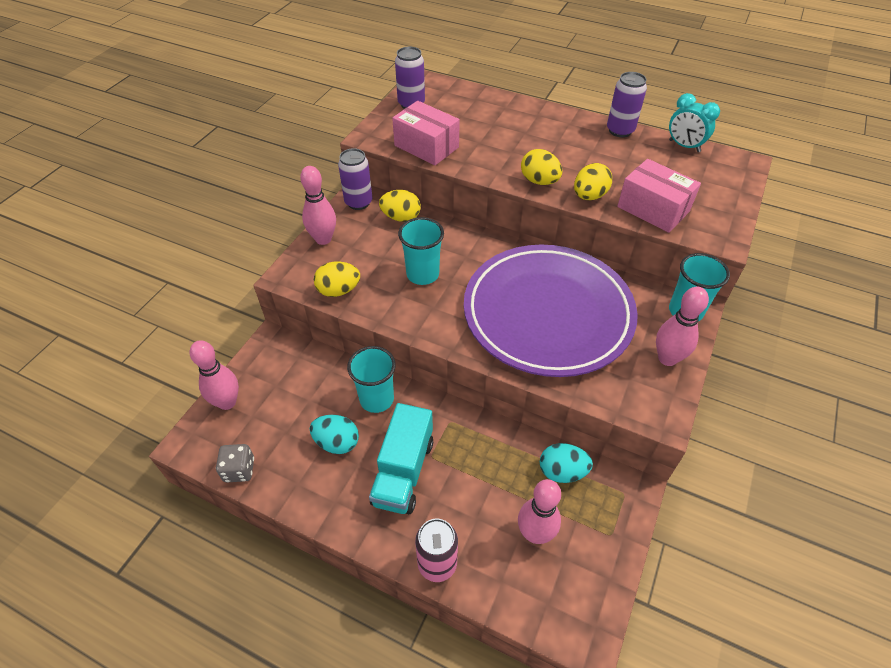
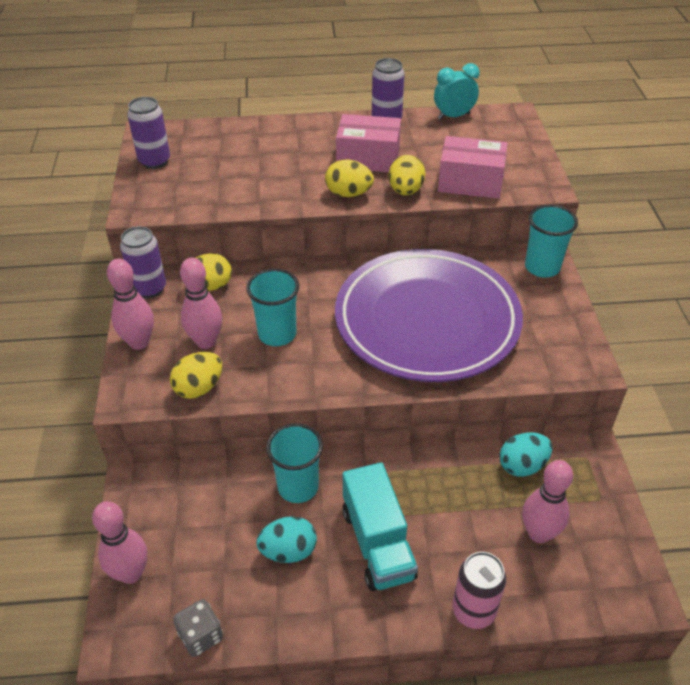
camera: 30 degrees left, 5 degrees down
pink box [392,101,460,165] -> pink box moved to [336,114,401,172]
pink bowling pin [656,286,709,366] -> pink bowling pin moved to [180,258,222,349]
turquoise clock [669,93,720,152] -> turquoise clock turned 150 degrees clockwise [434,63,479,120]

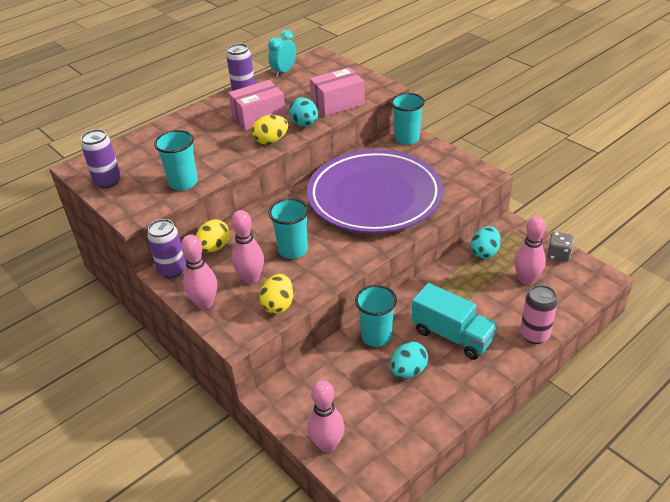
camera: 35 degrees left, 5 degrees down
grey dice [173,599,223,657] -> grey dice moved to [547,232,574,262]
yellow egg [389,155,426,195] -> turquoise egg [289,97,318,126]
none -> turquoise cup [154,130,198,190]

